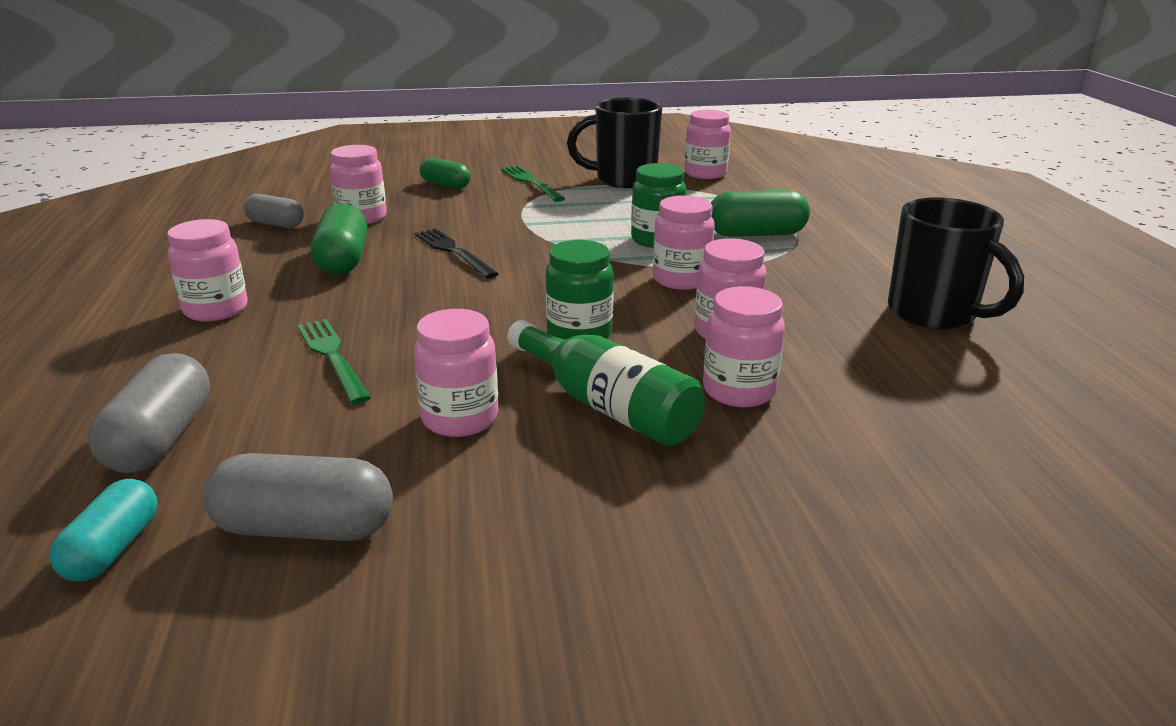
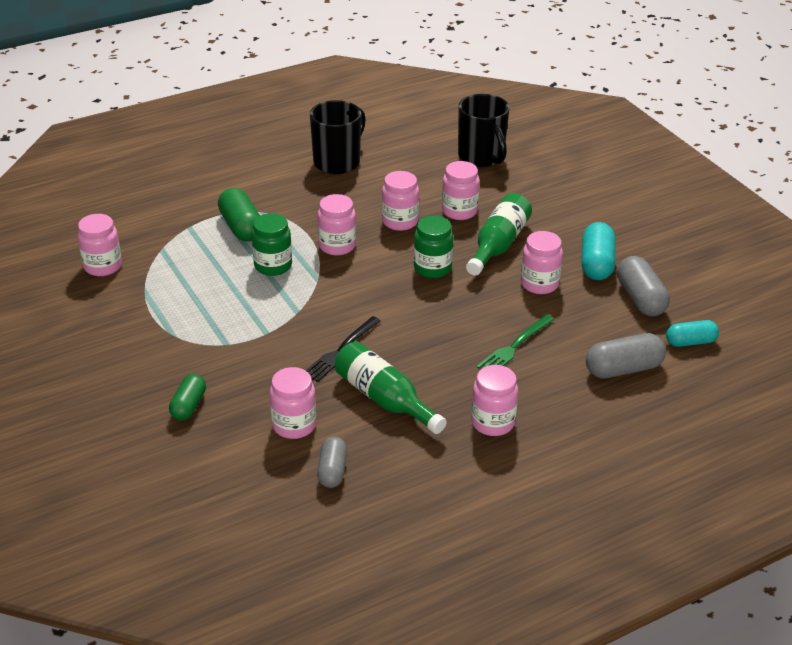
camera: 110 degrees left, 10 degrees up
green capsule [311,203,367,275] -> green bottle [335,341,447,434]
green fork [501,166,565,202] -> none
black mug [567,98,662,188] -> black mug moved to [458,94,510,167]
none -> turquoise capsule [582,222,615,280]

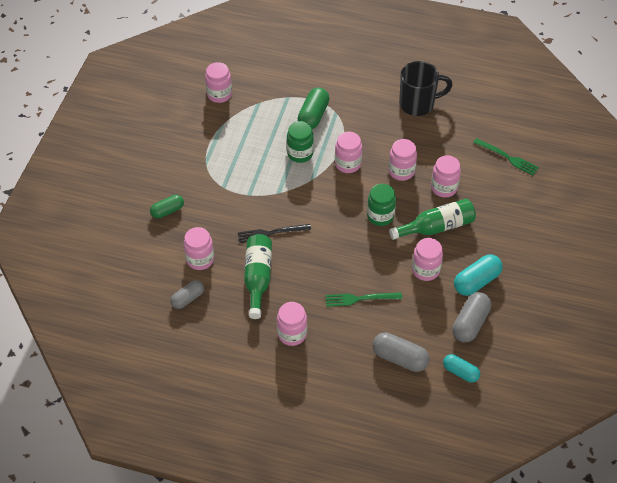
camera: 45 degrees right, 15 degrees up
black mug [458,94,510,167] -> green fork [473,138,539,176]

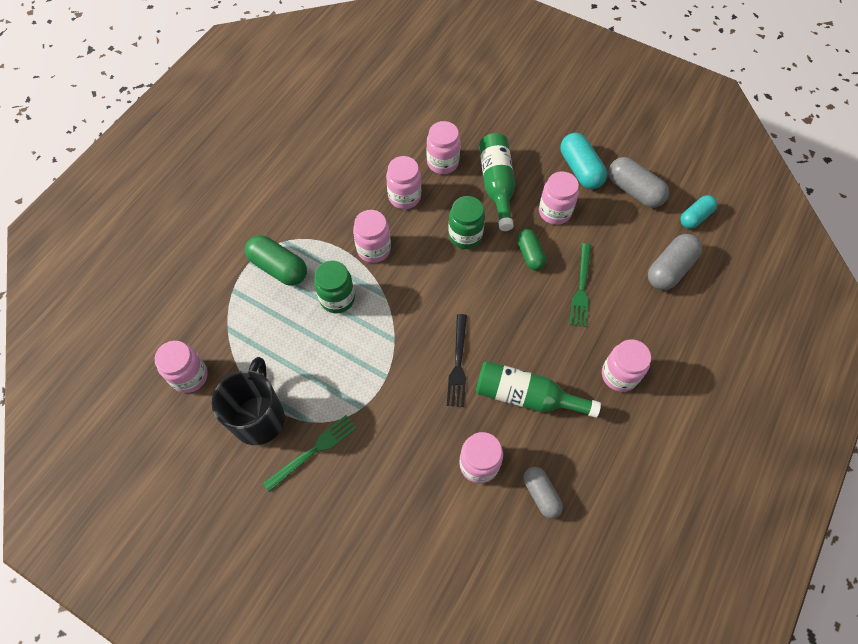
camera: 75 degrees left, 10 degrees up
green capsule [150,195,184,219] -> green capsule moved to [517,229,546,271]
black mug [399,61,453,116] -> black mug moved to [212,357,285,445]
green fork [473,138,539,176] -> green fork moved to [263,415,357,492]

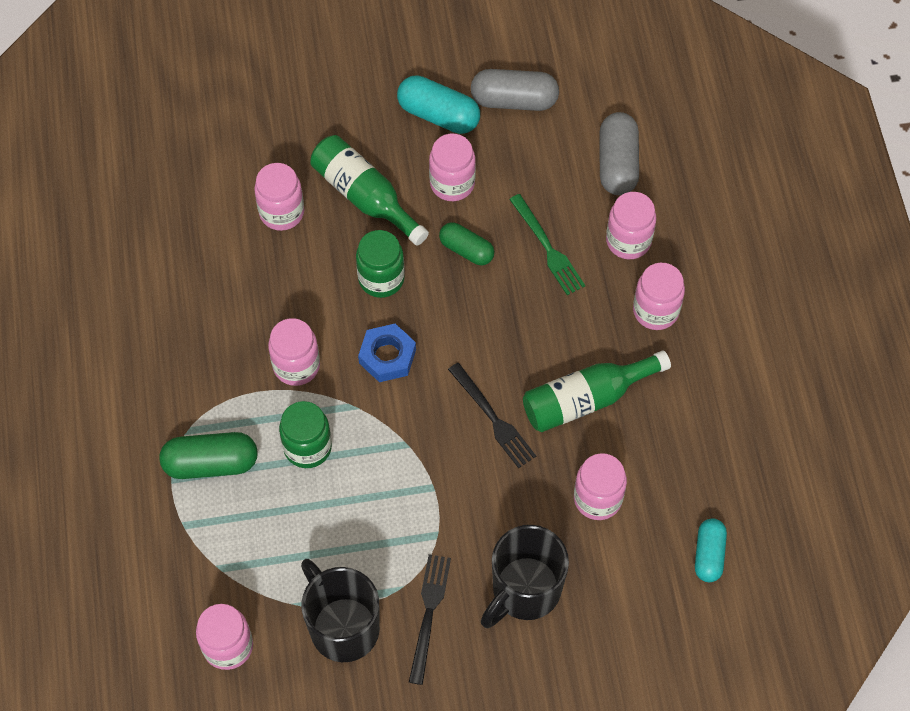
camera: 40 degrees left, 0 degrees up
green fork [263,415,357,492] -> black fork [409,554,451,685]
pink jar [386,156,421,209] -> pink jar moved to [606,192,656,259]
grey capsule [524,467,563,518] -> none
turquoise capsule [680,195,717,229] -> turquoise capsule moved to [695,518,727,582]
none -> blue nut [358,324,416,382]
none -> black mug [481,525,569,628]

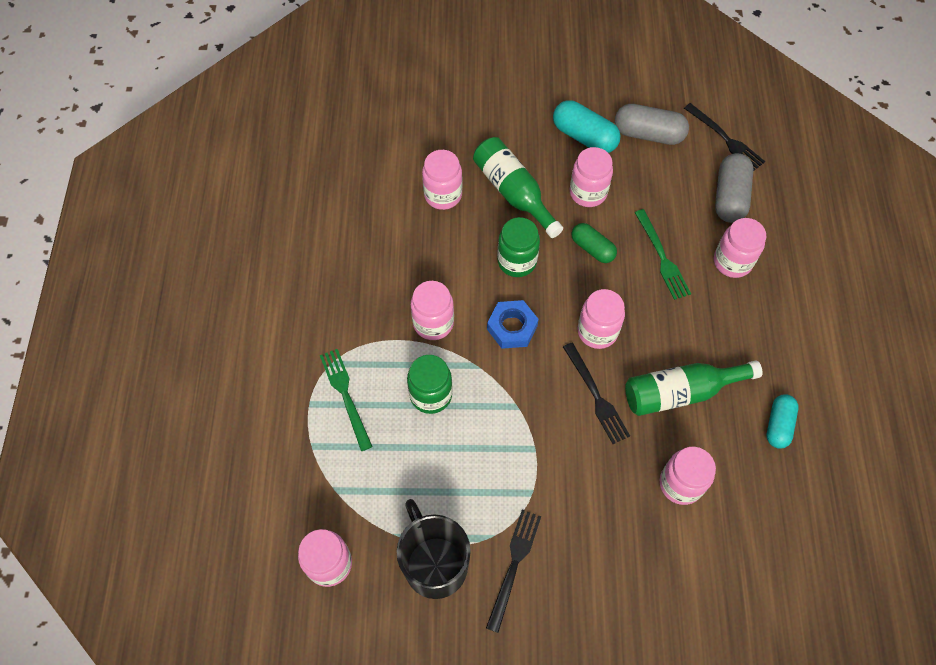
camera: 10 degrees right, 0 degrees up
green capsule [159,432,258,479] -> green fork [320,349,373,451]
black mug [481,525,569,628] -> none
pink jar [633,263,685,330] -> pink jar moved to [578,289,625,349]
turquoise capsule [695,518,727,582] -> turquoise capsule moved to [767,394,799,449]
none -> black fork [684,103,765,171]

